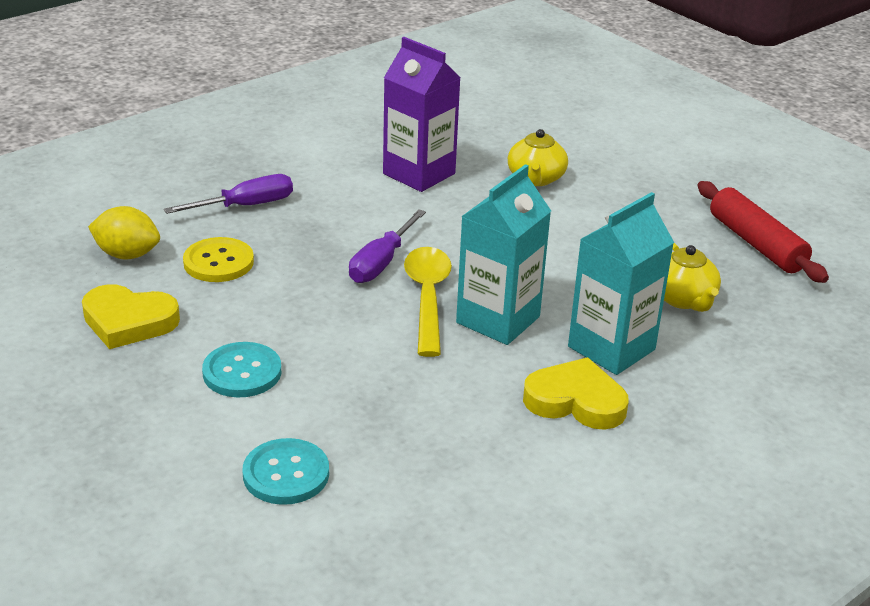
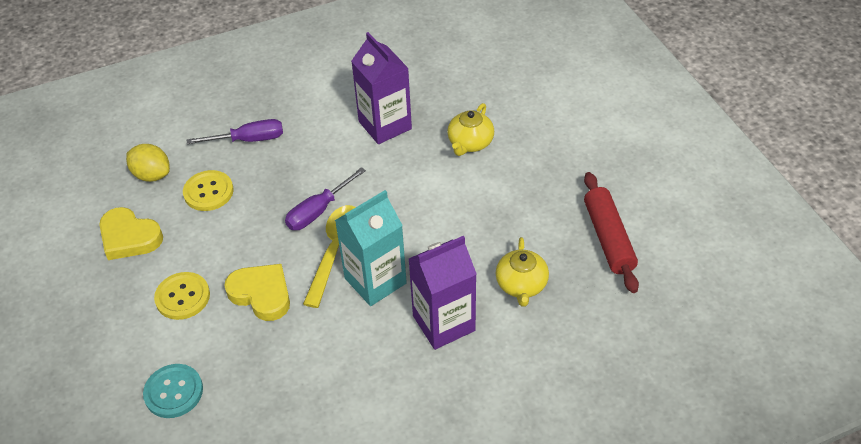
camera: 20 degrees right, 15 degrees up
turquoise button [202,342,281,398] -> yellow button [154,272,210,320]
yellow heart [523,357,629,430] -> yellow heart moved to [224,264,290,321]
turquoise carton [568,192,674,375] -> purple carton [409,236,477,350]

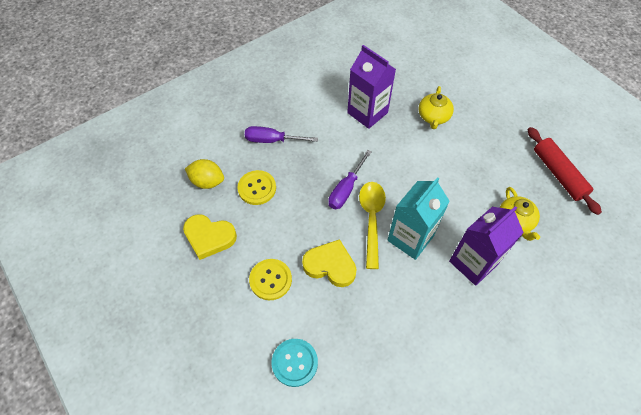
camera: 15 degrees left, 10 degrees up
purple screwdriver [187,119,283,144] -> purple screwdriver turned 150 degrees counterclockwise [245,126,318,143]

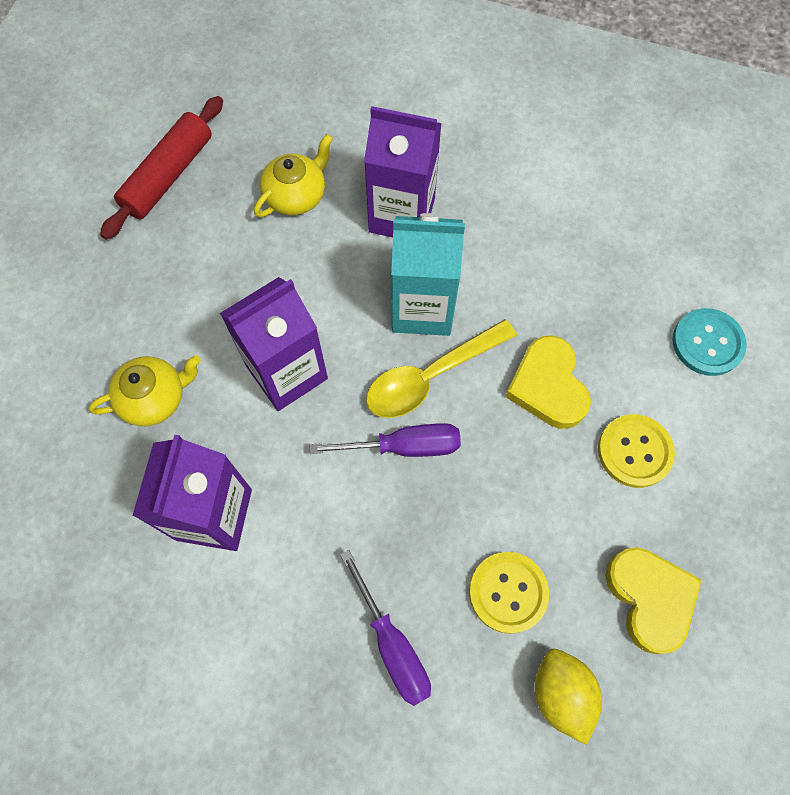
camera: 125 degrees left, 10 degrees up
none -> purple carton [220,277,328,411]

